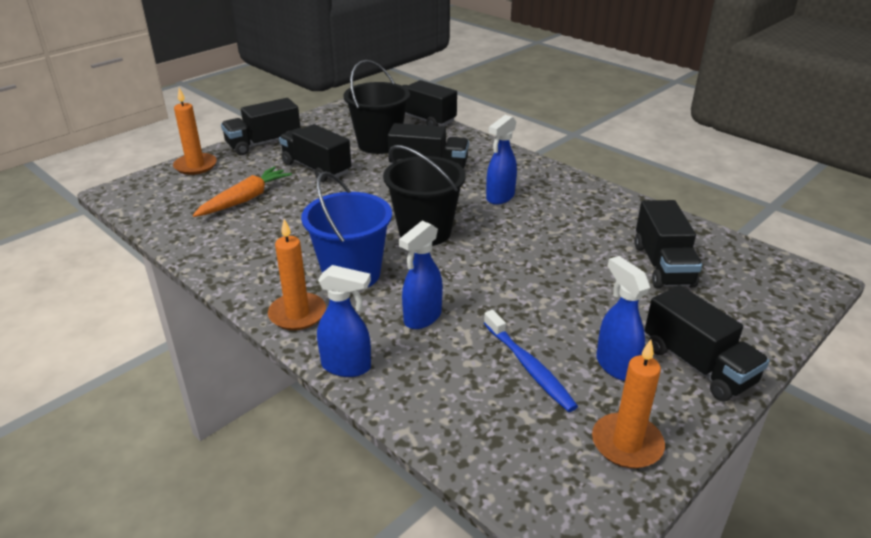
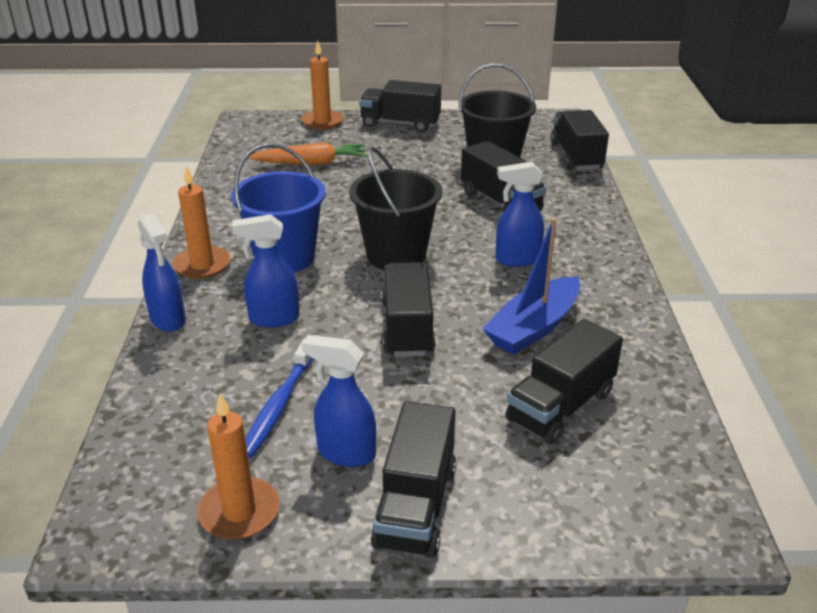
camera: 45 degrees right, 0 degrees up
black truck [279,124,351,182] -> black truck moved to [381,262,436,357]
blue spray bottle [596,256,650,381] -> blue spray bottle turned 90 degrees counterclockwise [302,335,376,467]
none -> blue boat [482,218,580,355]

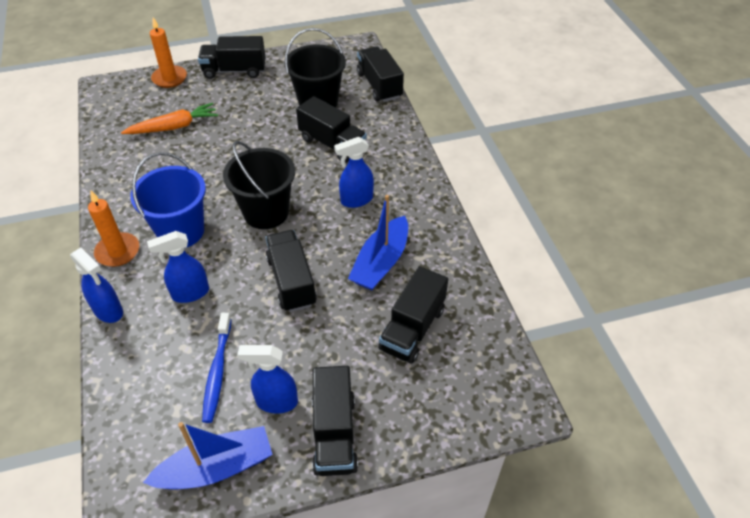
camera: 15 degrees left, 15 degrees up
orange candle [197,393,279,540] -> blue boat [143,422,273,489]

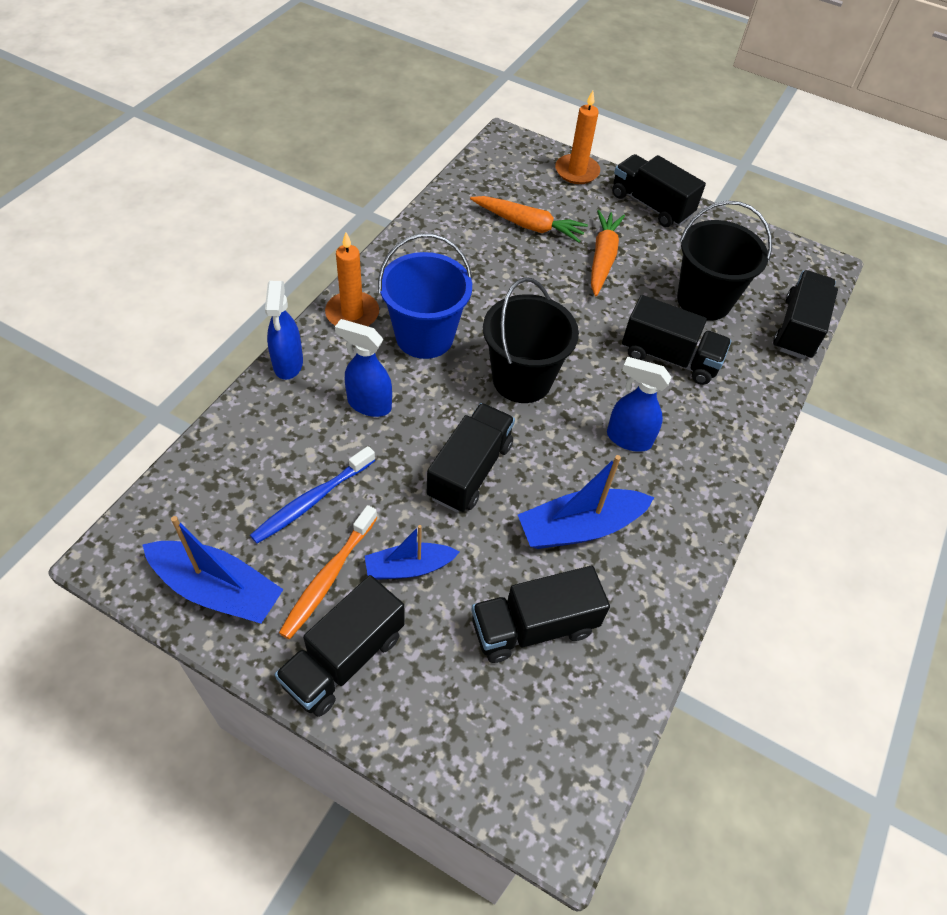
camera: 40 degrees right, 5 degrees up
blue spray bottle [237,345,298,413] -> orange toothbrush [279,505,378,639]
black truck [296,96,367,163] -> black truck turned 60 degrees counterclockwise [622,295,731,385]
none -> blue boat [365,525,460,580]
none -> orange carrot [591,210,625,296]

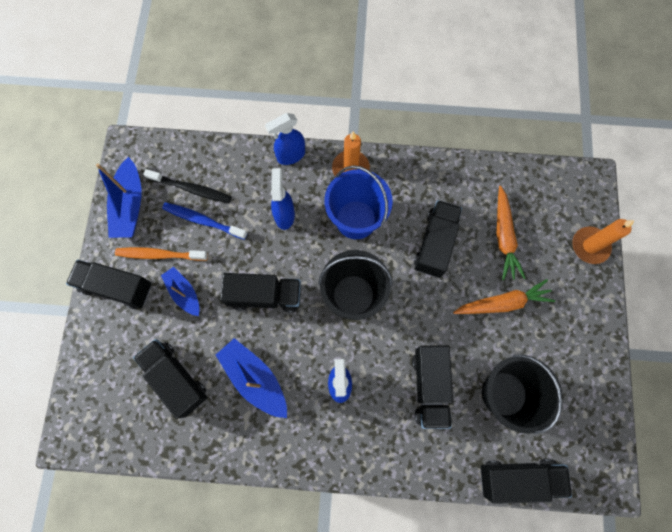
camera: 70 degrees right, 20 degrees up
black truck [612,154,706,227] -> black truck moved to [414,200,462,278]
none -> black toothbrush [143,169,231,203]

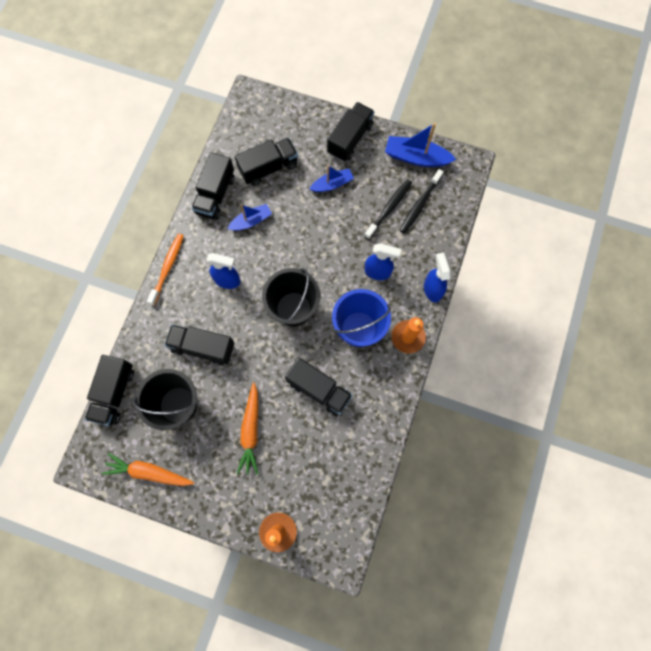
camera: 105 degrees right, 0 degrees up
orange toothbrush [115,247,208,261] -> orange toothbrush moved to [147,233,184,305]
blue toothbrush [162,202,247,240] -> black toothbrush [364,180,412,239]
blue boat [216,338,287,418] -> blue boat [227,204,272,231], size x0.64
black truck [220,273,301,313] -> black truck moved to [192,152,234,220]
orange carrot [497,186,526,280] -> orange carrot moved to [102,453,194,486]

